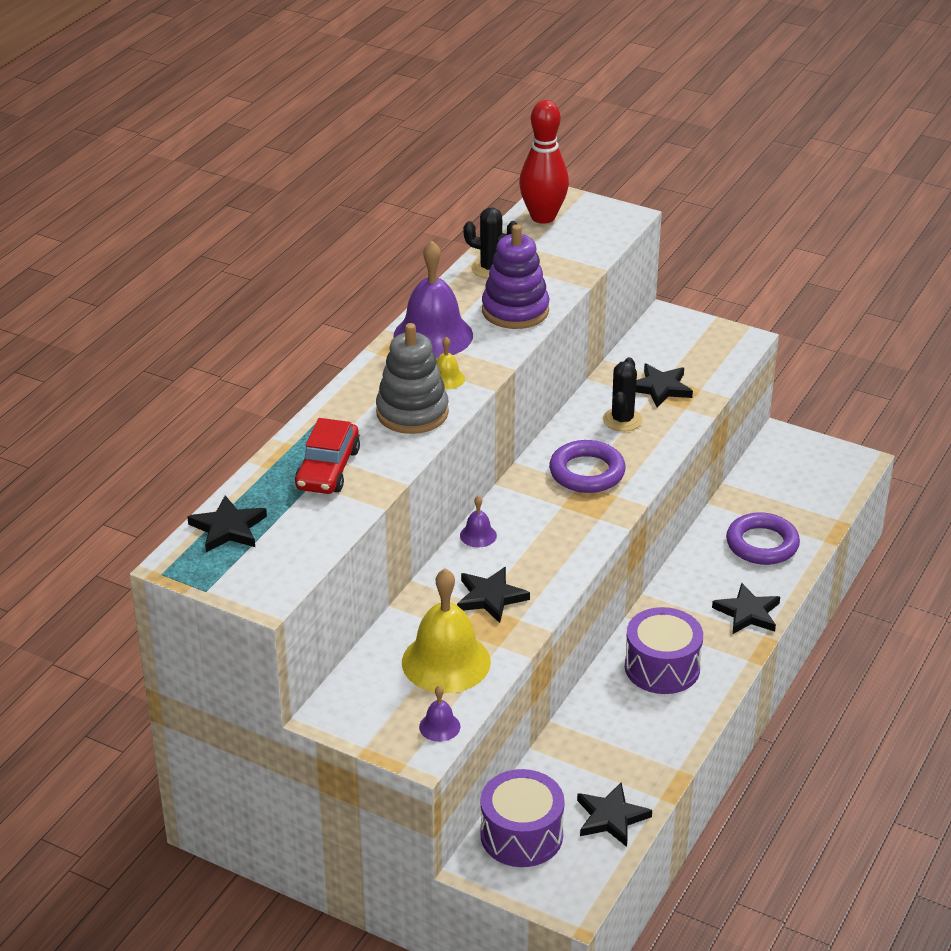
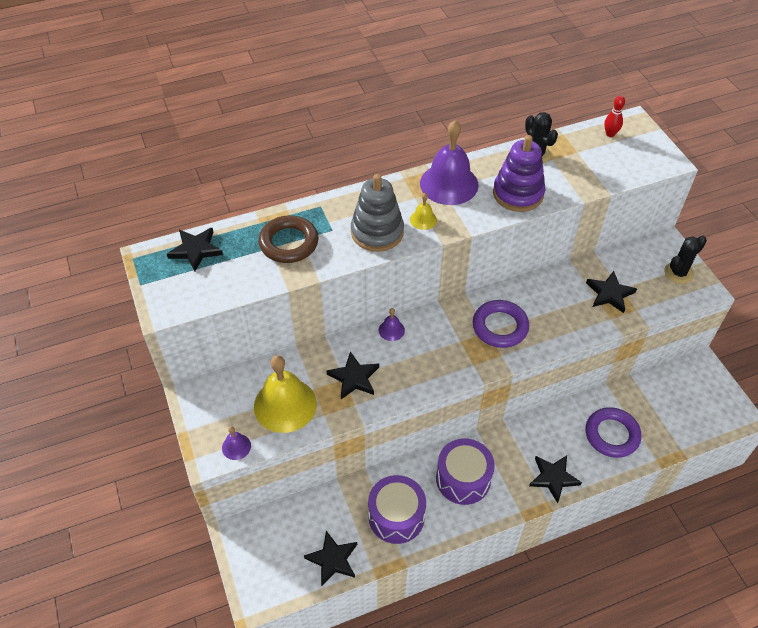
camera: 40 degrees right, 15 degrees up
red car [295,418,360,494] -> brown ring [259,215,319,263]
purple drum [480,769,565,867] -> purple drum moved to [368,475,426,544]
red bowling pin [519,100,569,224] -> red bowling pin [604,96,625,137], size x0.48
black cactus [603,357,642,432] -> black cactus moved to [664,236,707,284]

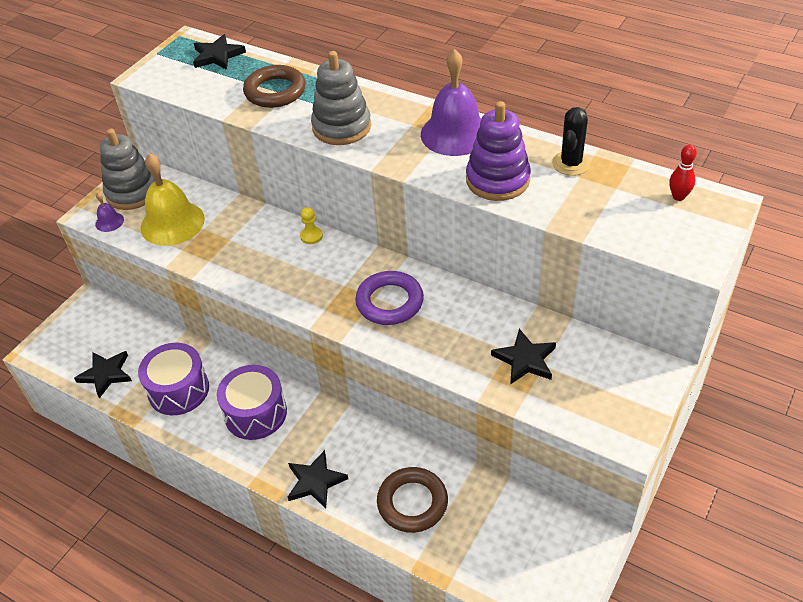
camera: 55 degrees right, 5 degrees down
black star [327,352,379,399] -> none
purple bell [379,308,405,341] -> yellow pawn [300,207,323,244]
yellow bell [410,193,437,230] -> none
purple ring [586,407,641,458] -> brown ring [377,467,448,533]
black cactus [664,236,707,284] -> none
none -> grey stacking toy [100,129,155,210]

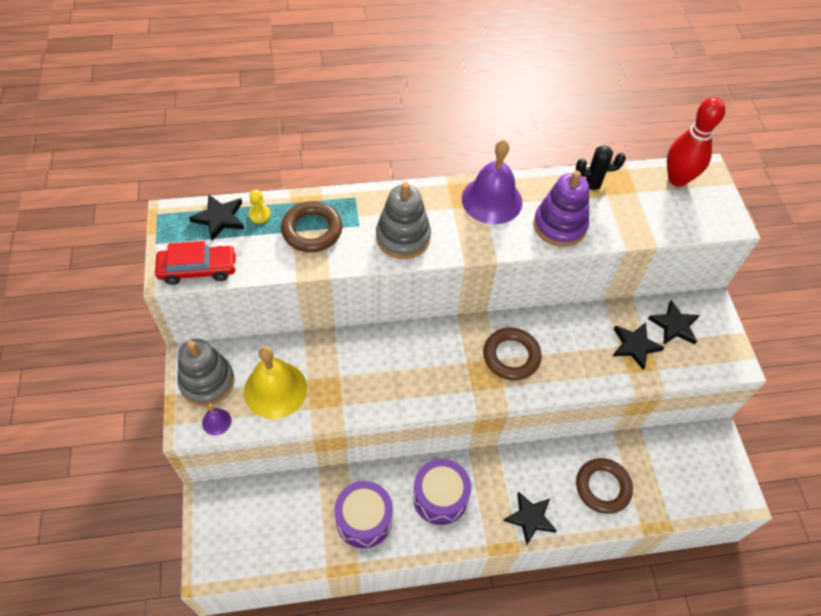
camera: 45 degrees left, 10 degrees up
black star [74,351,132,399] -> black star moved to [648,300,700,344]
yellow pawn [300,207,323,244] -> yellow pawn moved to [249,190,271,224]
purple ring [355,271,424,325] -> brown ring [483,328,542,380]
black cactus [552,107,591,176] -> black cactus turned 75 degrees counterclockwise [576,145,626,198]
red bowling pin [669,145,697,201] -> red bowling pin [667,97,725,187], size x2.10
none -> red car [155,241,236,285]

